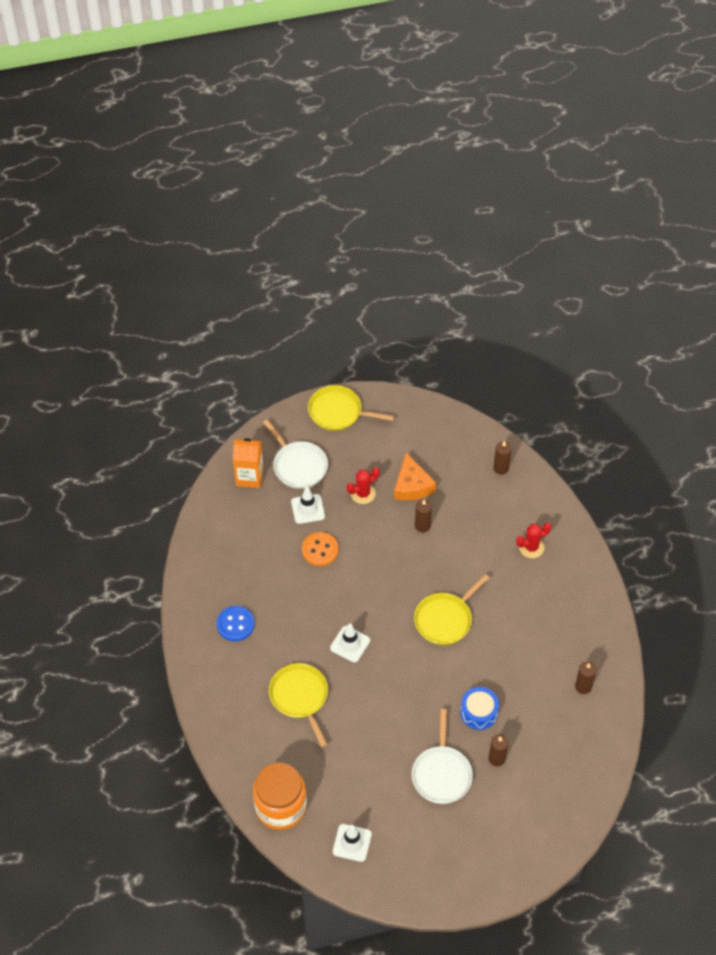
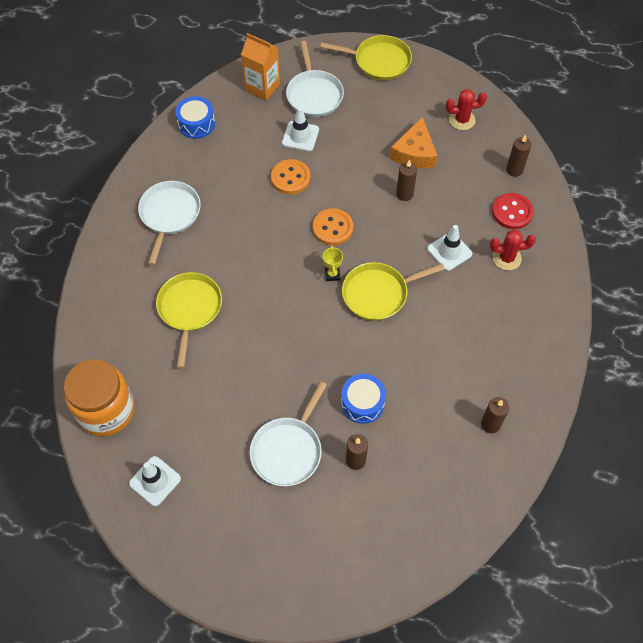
camera: 25 degrees right, 5 degrees up
blue button [217,606,255,642] -> white pan [138,181,201,265]
yellow pan [308,385,394,431] -> yellow pan turned 150 degrees clockwise [320,35,412,80]
white traffic cone [330,624,370,663] -> white traffic cone moved to [427,225,472,271]
red cactus [347,467,380,504] -> red cactus moved to [446,89,487,130]
none -> blue drum [175,96,215,139]
none -> orange button [313,208,353,245]
none -> yellow trophy [323,245,343,281]
none -> red button [492,193,534,229]

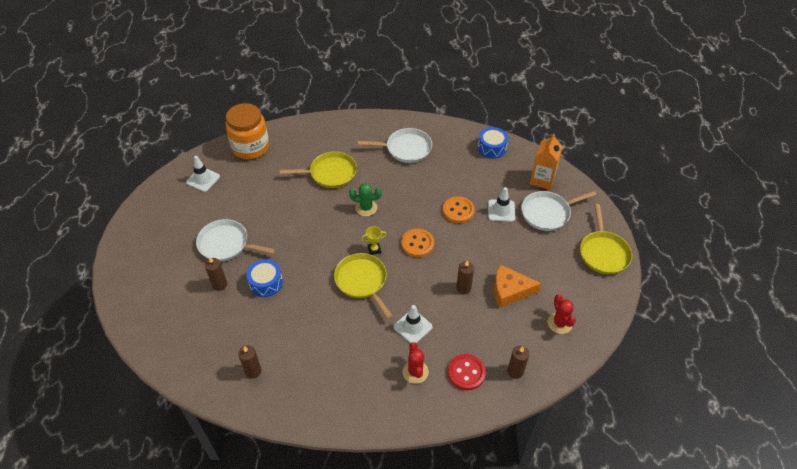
camera: 80 degrees right, 10 degrees down
none -> green cactus [349,183,382,216]

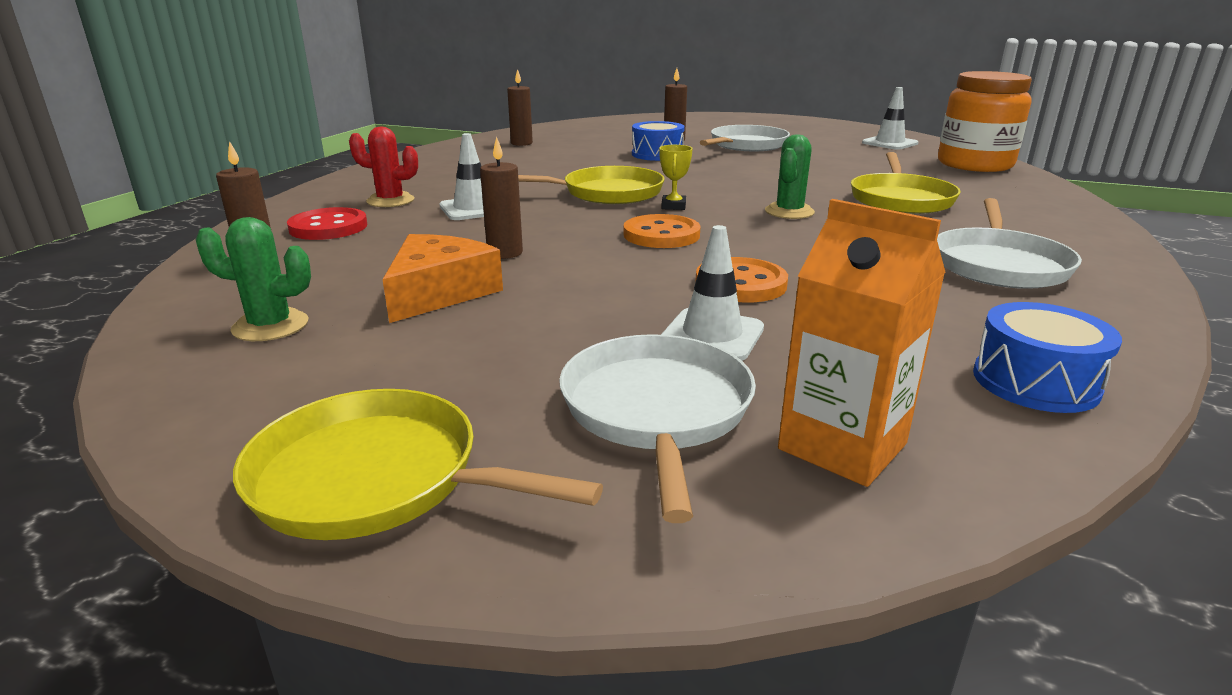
camera: 110 degrees right, 25 degrees down
red cactus [548,294,576,334] -> green cactus [196,217,311,341]

